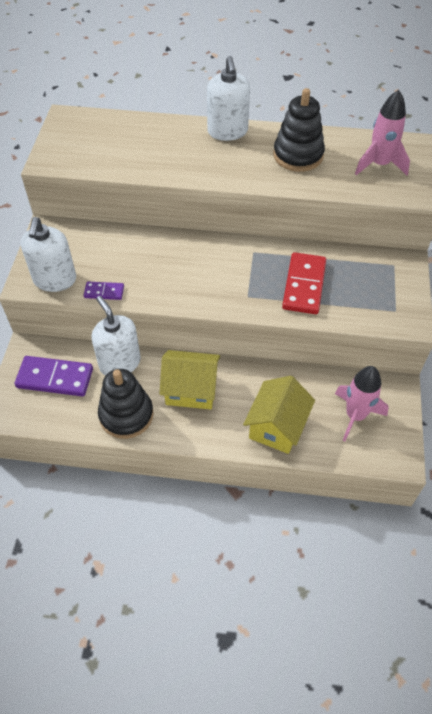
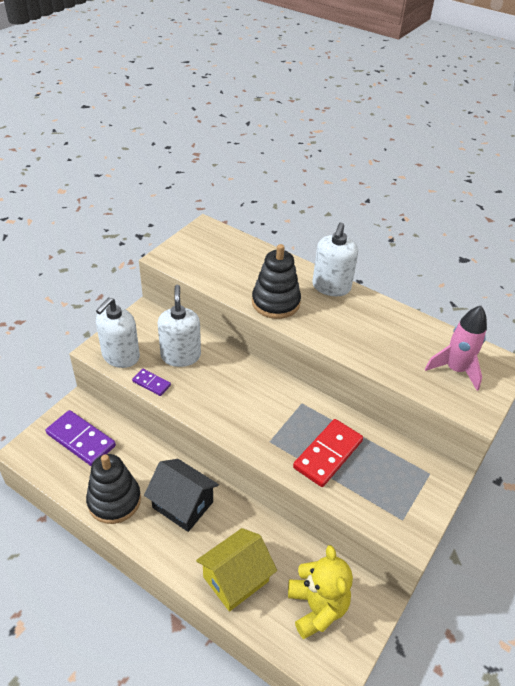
camera: 25 degrees right, 10 degrees down
white soap dispenser [92,296,141,376] -> white soap dispenser moved to [158,285,201,367]
yellow house [159,350,220,410] -> black house [144,459,219,532]
black stacking toy [273,88,325,172] -> black stacking toy moved to [252,244,301,319]
pink rocket [335,366,389,441] -> yellow teddy bear [288,545,353,639]

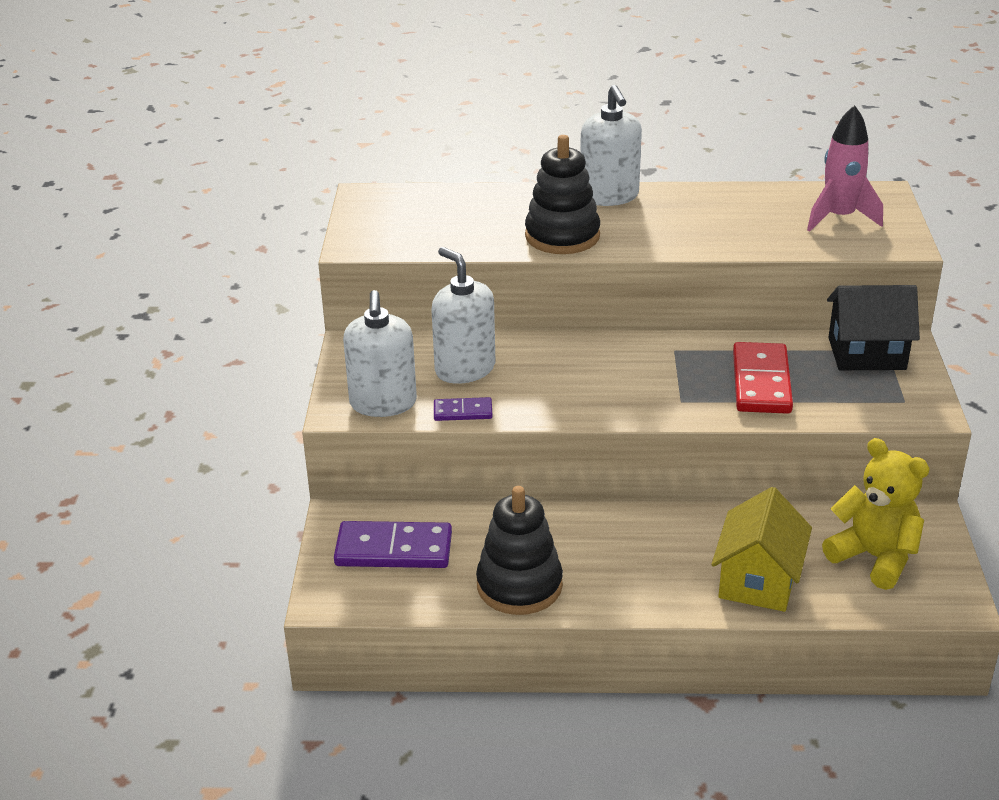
camera: 30 degrees left, 10 degrees down
black house [144,459,219,532] -> black house moved to [827,285,920,370]

